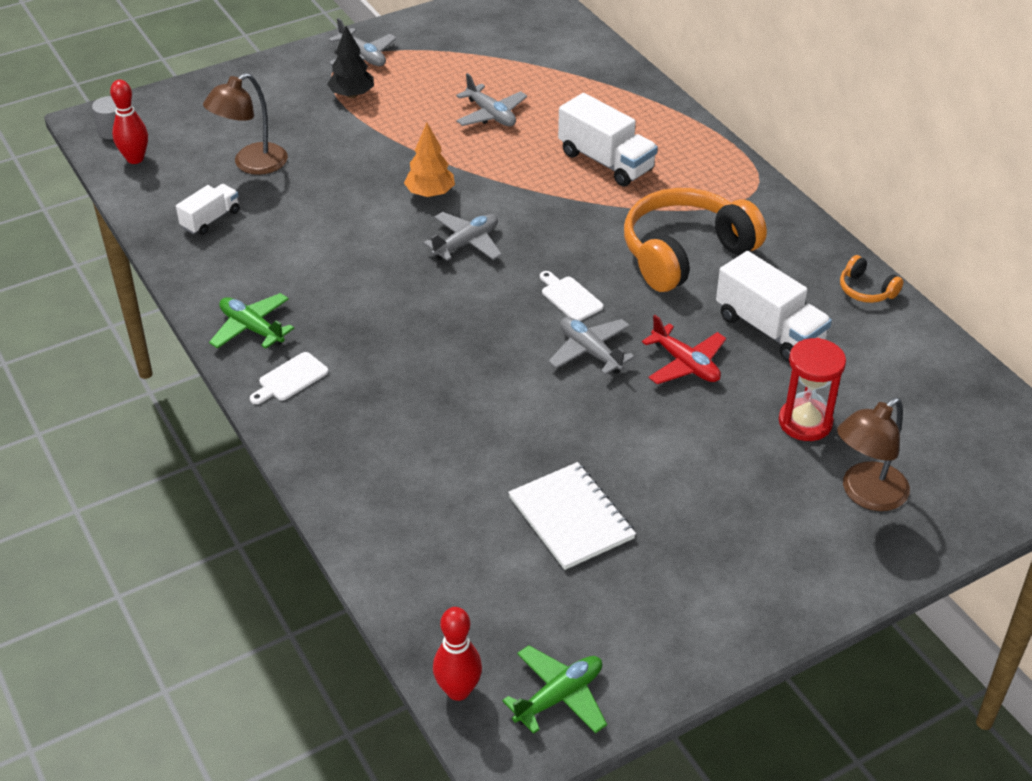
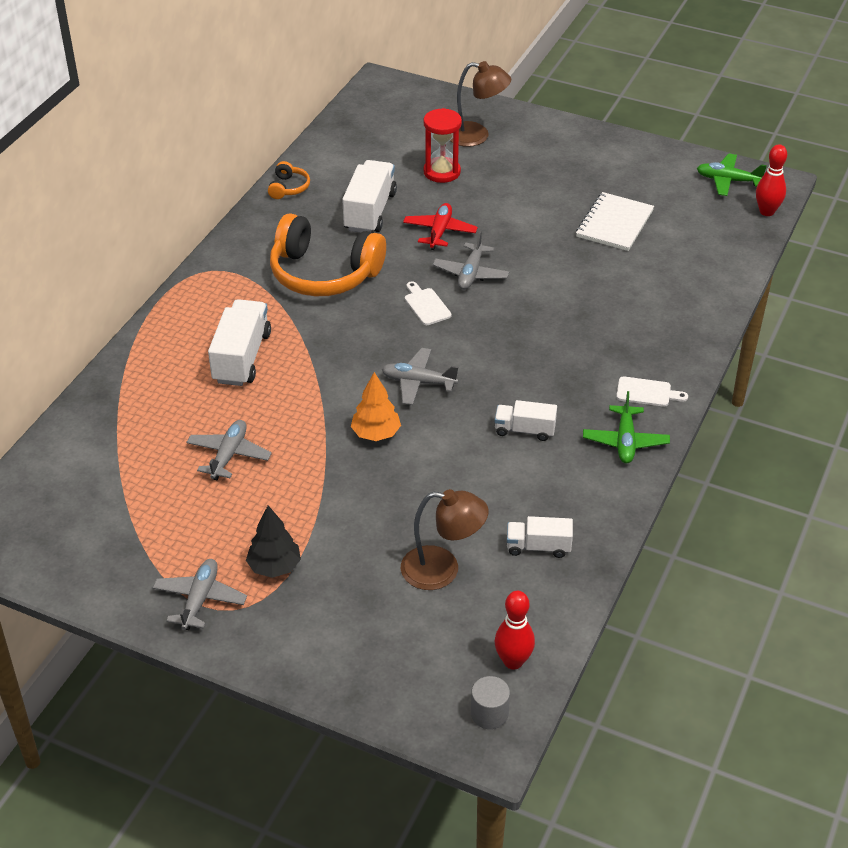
camera: 125 degrees left, 0 degrees up
white cutting board [540,271,603,321] -> white cutting board turned 135 degrees clockwise [405,281,452,325]
none -> white truck [495,400,557,441]

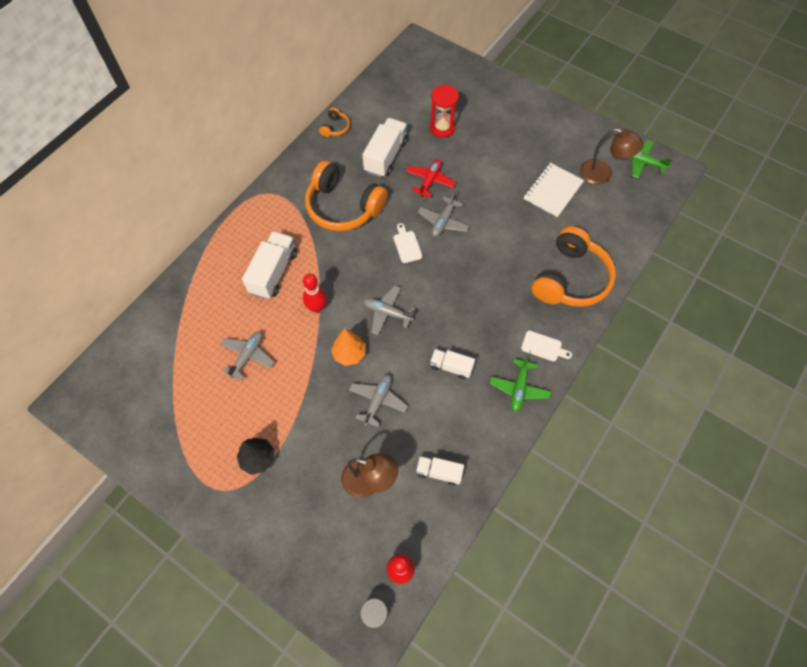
camera: 10 degrees right, 20 degrees up
grey plane [153,559,247,630] -> grey plane moved to [349,374,408,427]
brown lamp [450,61,511,147] -> brown lamp moved to [580,128,644,184]
red bowling pin [756,144,787,216] -> red bowling pin moved to [303,274,327,313]
none -> orange headphones [532,226,616,307]

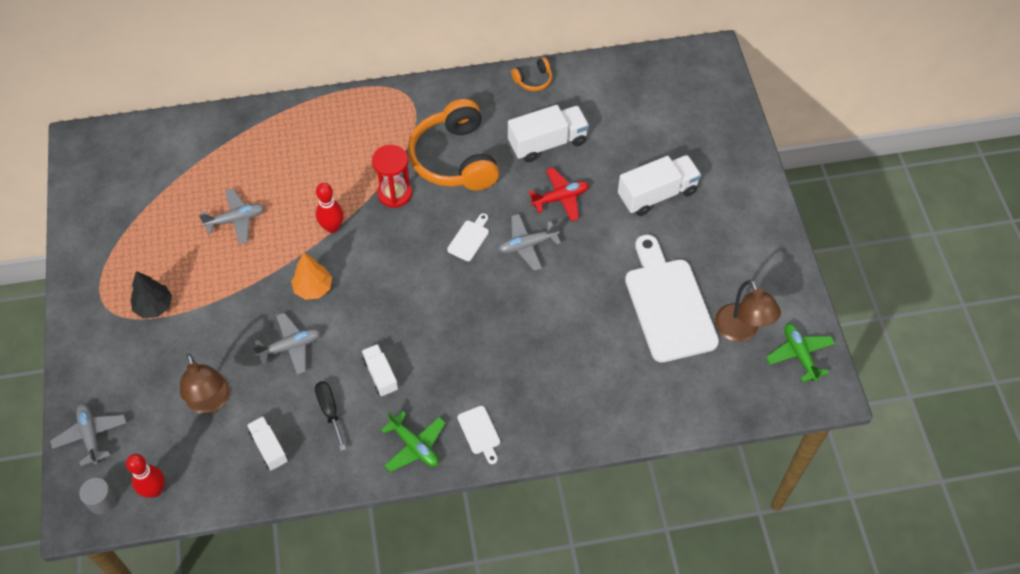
camera: 45 degrees right, 5 degrees down
white truck [242,231,297,299] -> white truck moved to [618,155,701,216]
grey plane [364,286,415,335] -> grey plane moved to [50,404,126,466]
red hourglass [430,85,459,138] -> red hourglass moved to [372,145,412,208]
green plane [490,354,551,412] -> green plane turned 105 degrees counterclockwise [381,411,446,472]
white notebook [524,163,584,217] -> white cutting board [625,235,719,362]
orange headphones [532,226,616,307] -> none
none -> black screwdriver [315,381,346,451]

